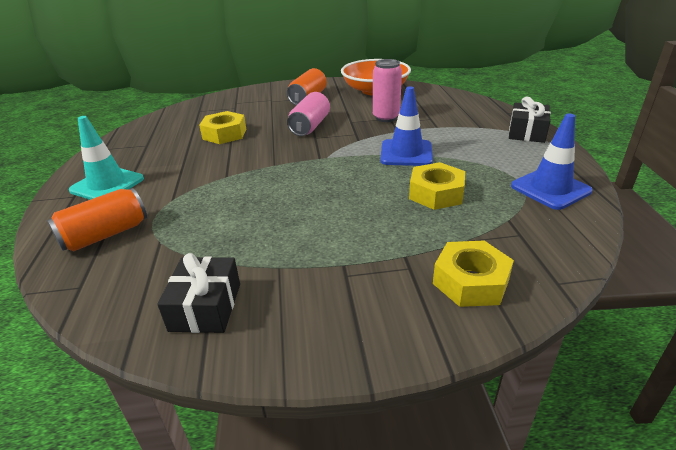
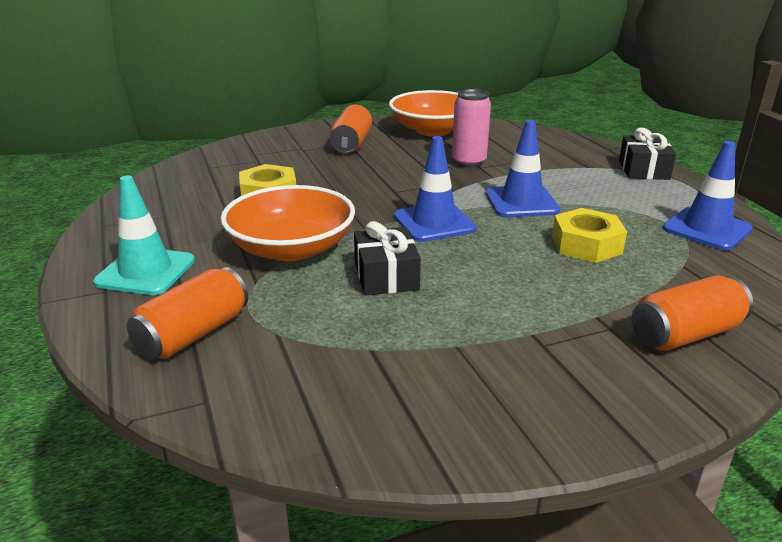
camera: 15 degrees left, 5 degrees down
black gift [157,253,240,333] -> black gift moved to [354,221,421,296]
pink can [287,92,330,136] -> none
yellow nut [433,240,514,307] -> orange can [632,275,753,351]
none -> orange bowl [221,185,355,261]
none -> blue traffic cone [394,136,476,242]

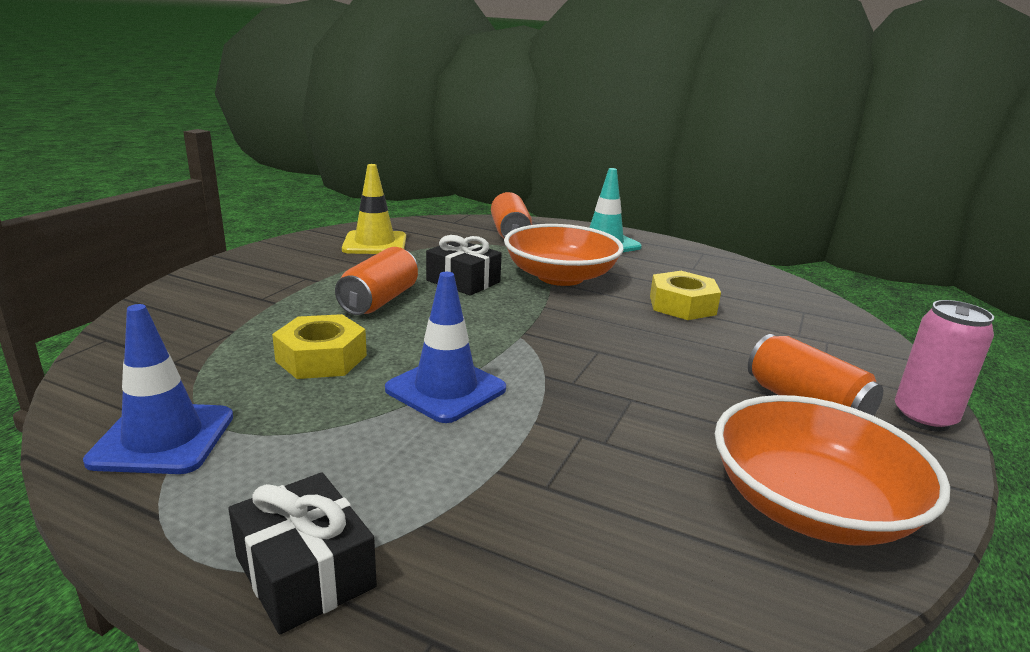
camera: 135 degrees right, 5 degrees down
blue traffic cone [394,136,476,242] -> none
pink can [452,89,491,168] -> pink can moved to [895,300,994,432]
orange can [632,275,753,351] -> orange can moved to [335,247,418,315]
none -> yellow traffic cone [342,164,406,254]

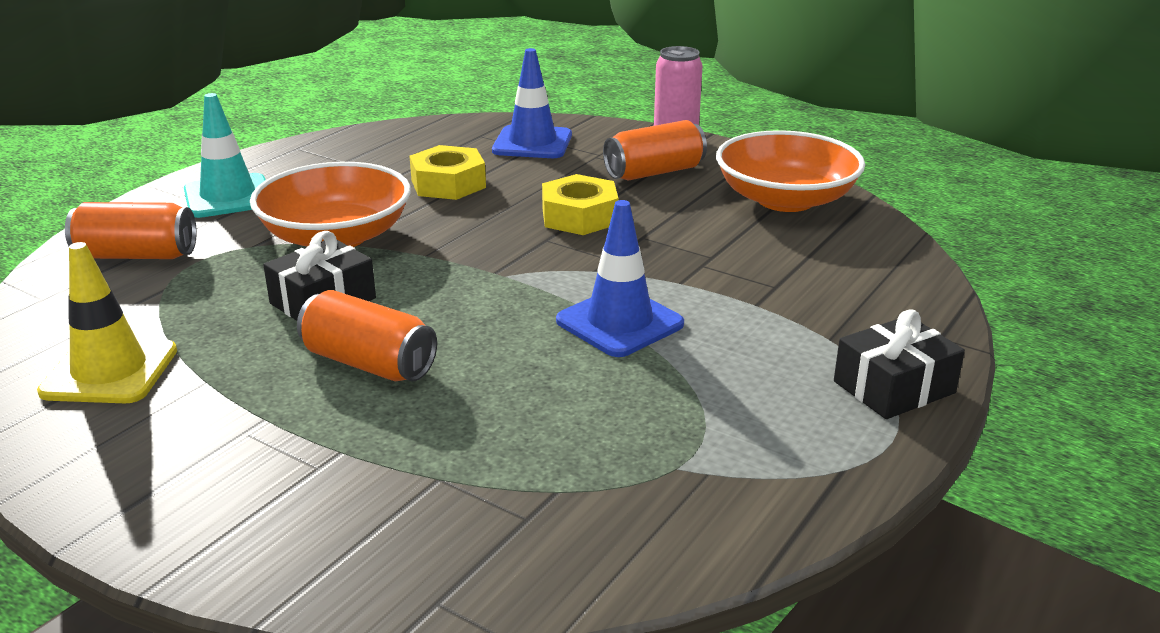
camera: 80 degrees left, 5 degrees up
blue traffic cone [83,304,233,474] -> blue traffic cone moved to [492,48,572,158]
yellow nut [272,314,367,379] -> yellow nut moved to [542,174,618,235]

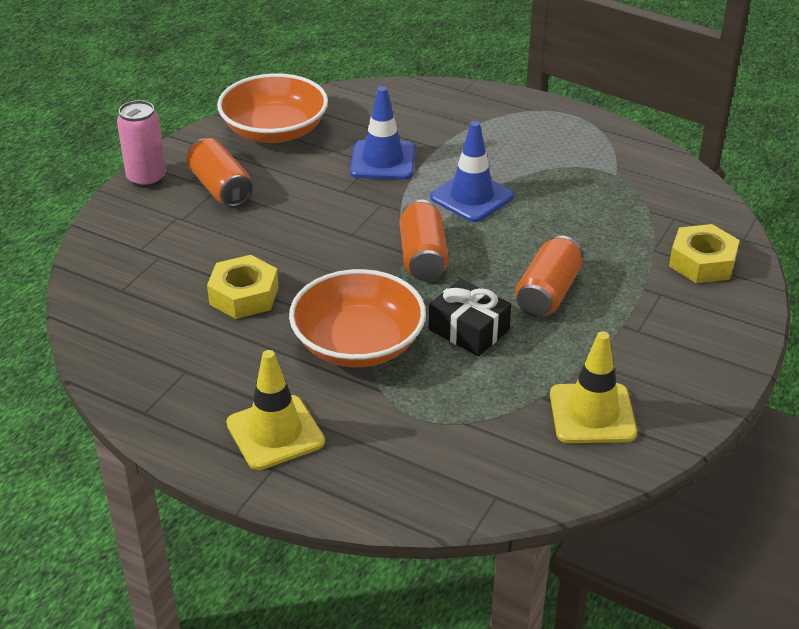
camera: 95 degrees left, 10 degrees up
orange can [65,202,197,259] -> orange can moved to [400,200,449,281]
turquoise traffic cone [184,93,265,218] -> yellow traffic cone [226,350,325,470]
blue traffic cone [492,48,572,158] -> blue traffic cone moved to [350,86,415,180]
yellow nut [542,174,618,235] -> yellow nut moved to [669,224,740,283]
black gift [834,309,965,419] -> none

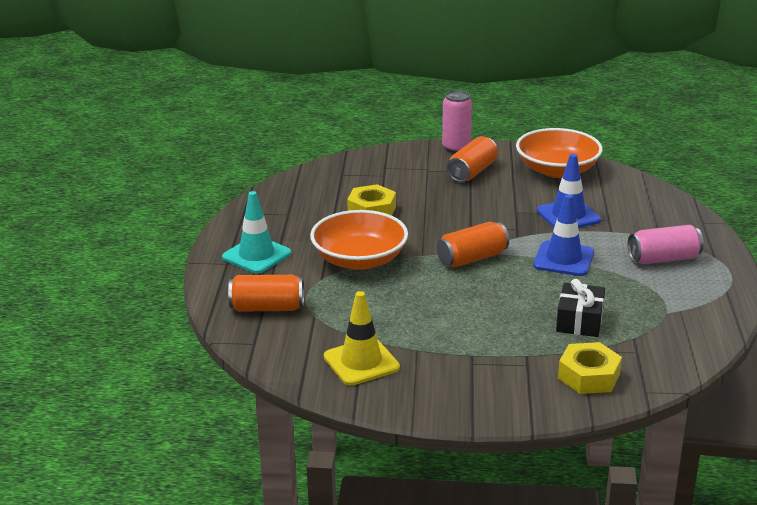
camera: 65 degrees right, 10 degrees down
yellow traffic cone [226,350,325,470] -> turquoise traffic cone [222,191,291,274]
black gift [429,278,511,356] -> black gift moved to [556,279,605,337]
orange can [515,235,583,317] -> orange can moved to [228,275,304,312]
none -> pink can [628,225,704,264]

